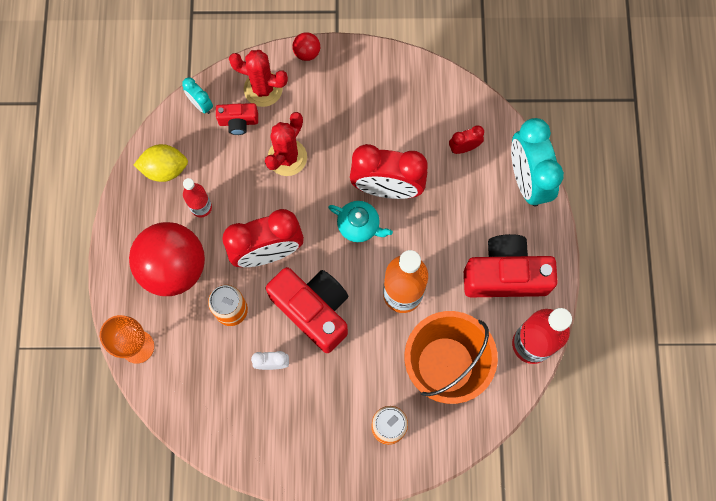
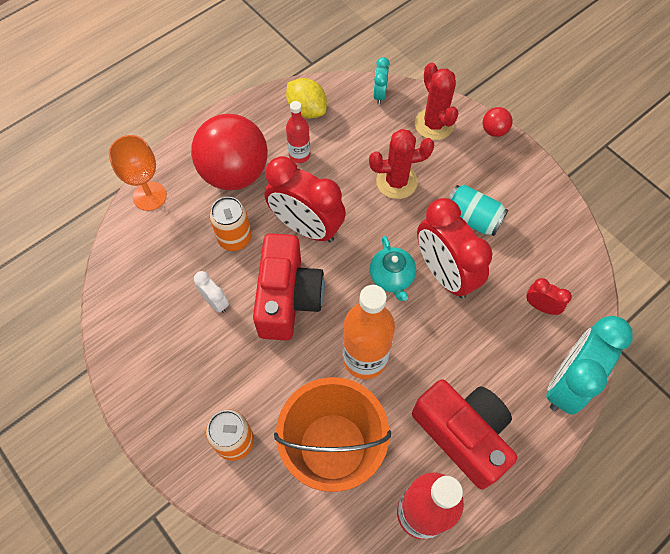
camera: 50 degrees right, 10 degrees down
red camera [216,103,258,135] -> none
none -> turquoise can [448,185,508,236]

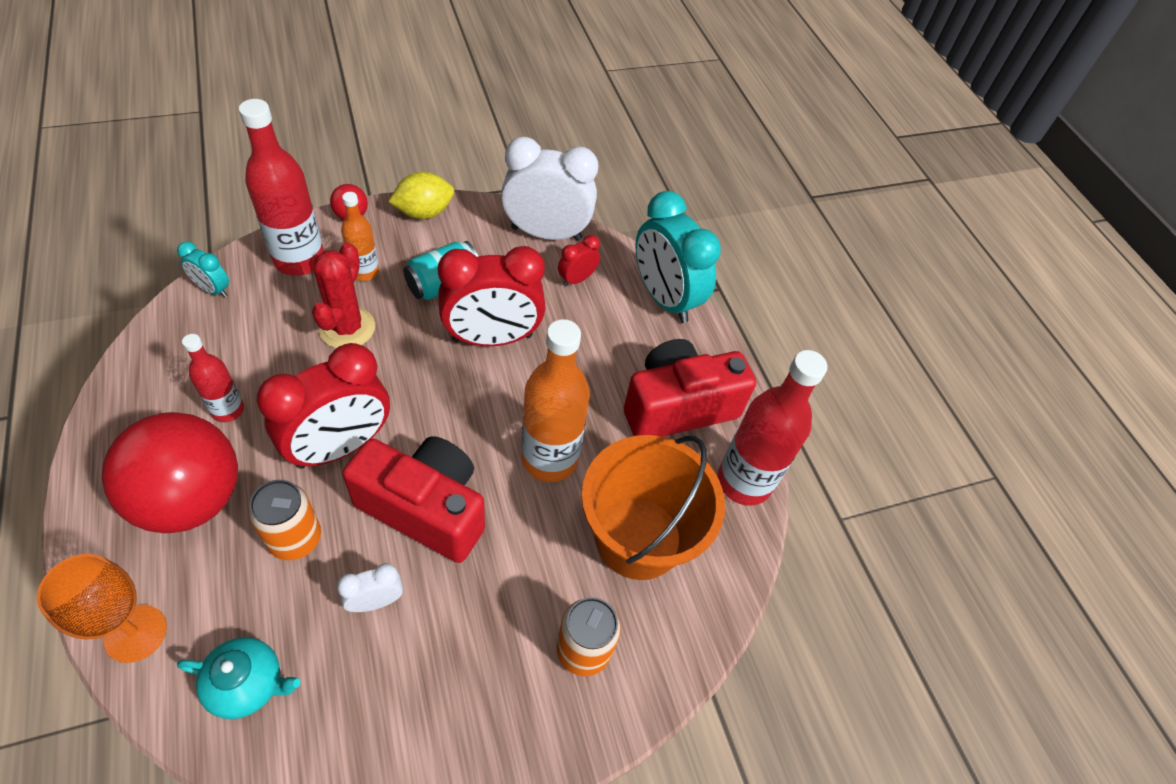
camera: 75 degrees left, 10 degrees down
yellow lemon [286,78,327,118] -> yellow lemon moved to [388,172,454,219]
turquoise teapot [370,236,416,301] -> turquoise teapot moved to [177,637,301,719]
red cactus [415,62,459,140] -> red bottle [239,99,324,276]
none -> orange bottle [341,192,379,281]
none -> white clock [501,137,598,241]

